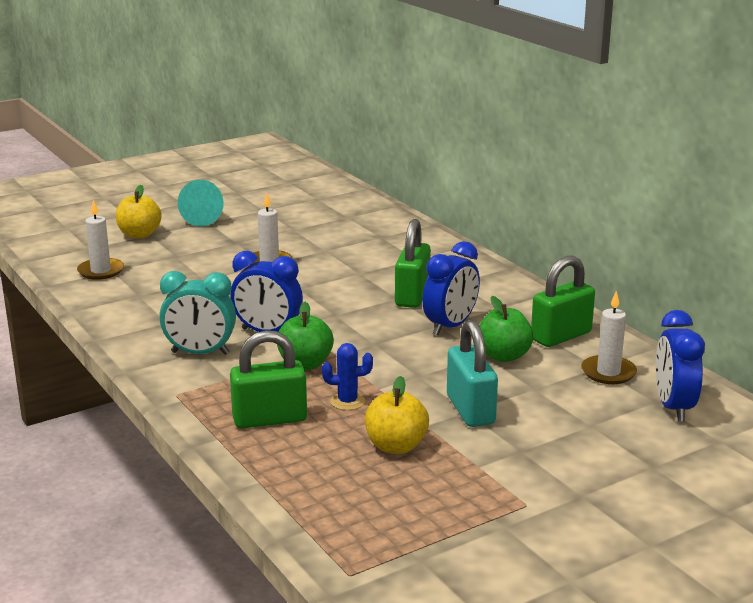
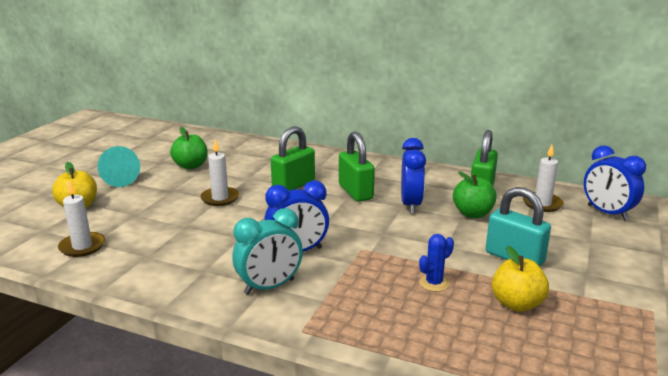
camera: 35 degrees left, 0 degrees up
green padlock [230,330,307,429] -> green padlock moved to [271,126,315,191]
green apple [277,302,334,370] -> green apple moved to [170,127,208,169]

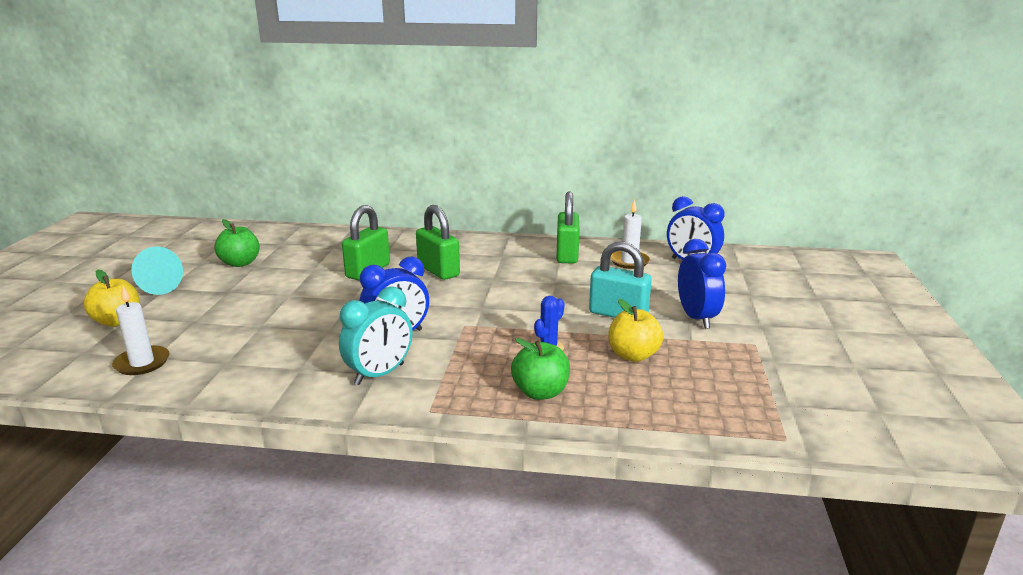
camera: 15 degrees left, 0 degrees up
white candle [200,139,240,206] -> none
blue clock [401,138,426,214] -> blue clock moved to [678,239,726,329]
green apple [453,171,497,218] -> green apple moved to [511,338,570,400]

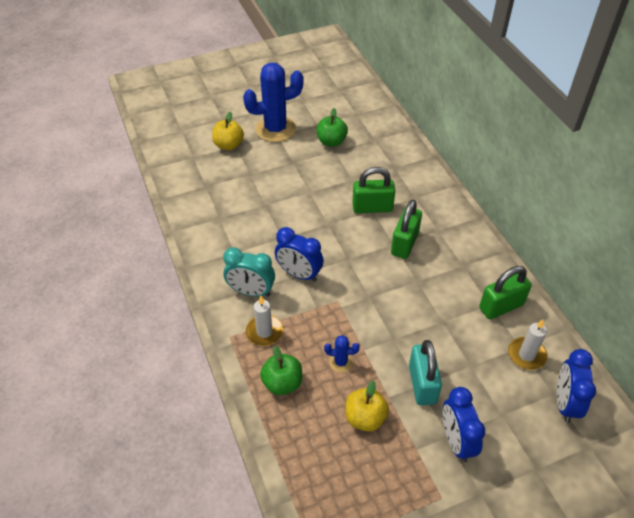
camera: 60 degrees right, 25 degrees up
white candle [112,286,170,375] -> white candle moved to [246,296,283,346]
turquoise cone [131,247,183,295] -> blue cactus [243,63,304,142]
blue clock [678,239,726,329] -> blue clock turned 120 degrees clockwise [443,387,485,462]

